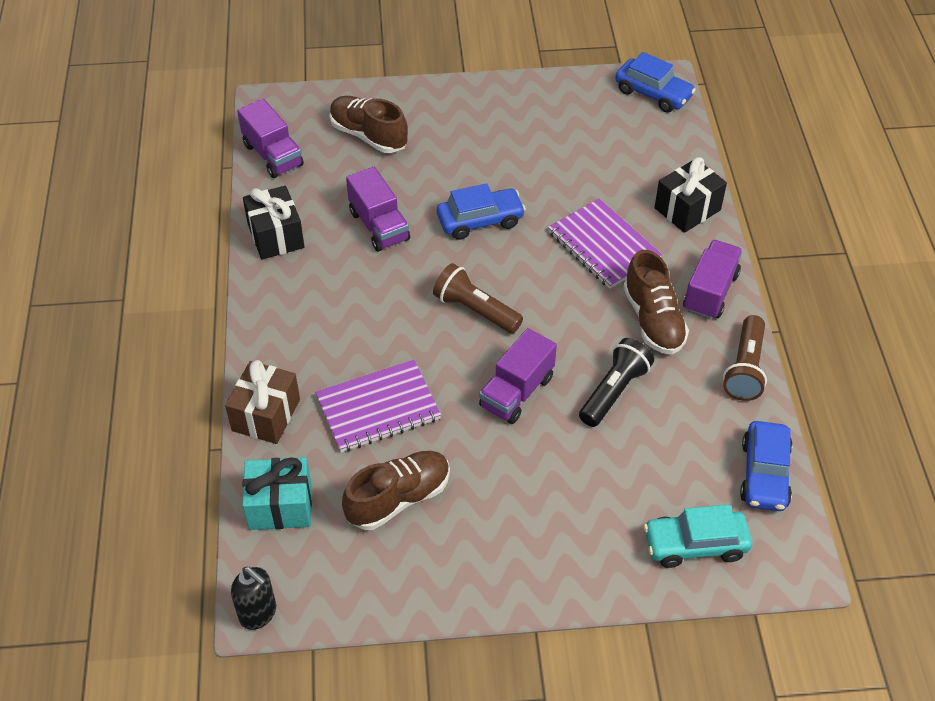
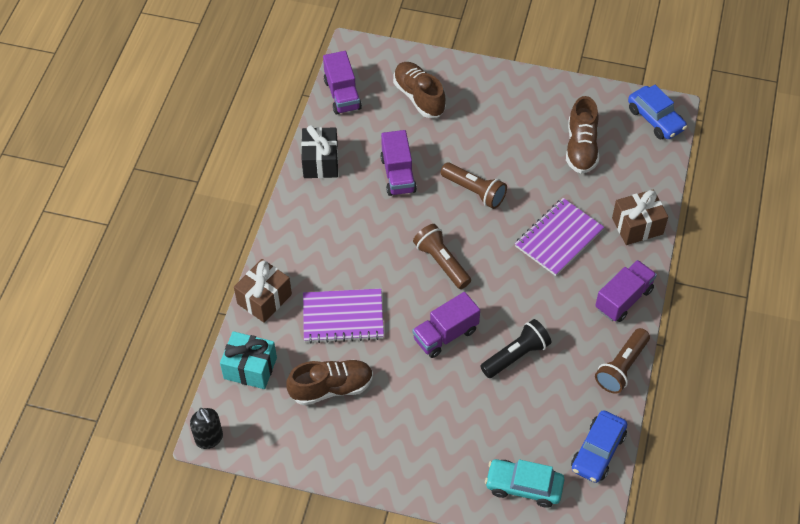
camera: 20 degrees right, 5 degrees up
blue car [437,183,526,240] -> brown flashlight [441,162,507,209]
purple notebook [548,199,662,289] -> purple notebook turned 60 degrees clockwise [515,198,604,276]
brown shoe [623,250,689,355] -> brown shoe moved to [566,96,599,174]
black gift [654,157,727,233] -> brown gift [612,189,668,245]

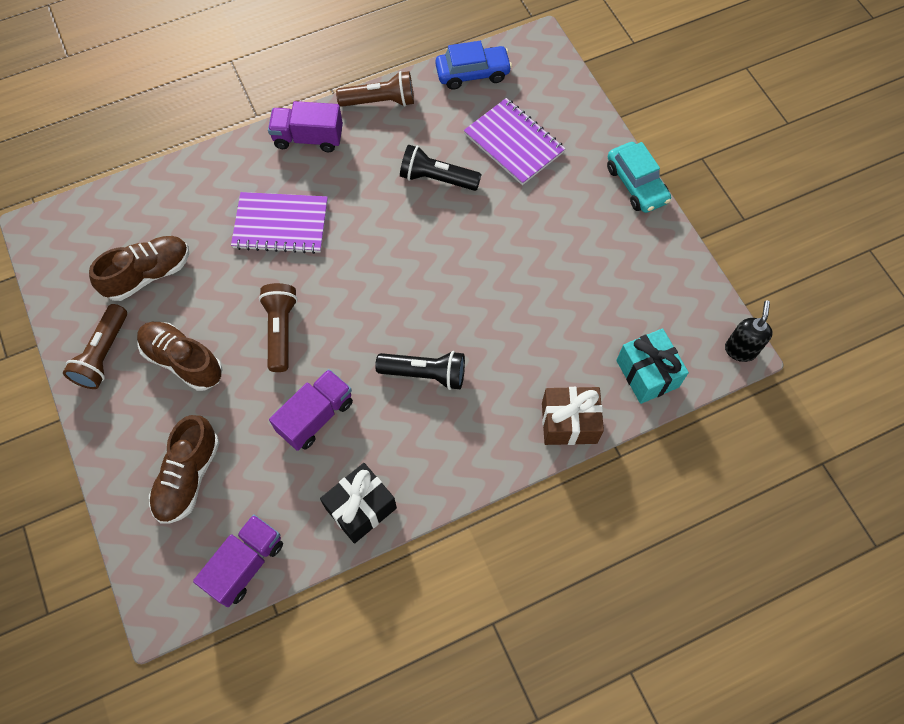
camera: 130 degrees left, 10 degrees up
brown shoe [286,359,373,405] -> brown shoe moved to [137,322,223,391]
purple notebook [303,289,384,343] -> purple notebook moved to [464,98,566,185]
purple truck [412,292,480,358] -> none
brown flashlight [413,224,471,289] -> brown flashlight moved to [63,304,127,389]
turquoise car [485,459,565,508] -> turquoise car moved to [607,142,671,213]
brown gift [612,189,668,245] -> none
blue car [628,85,687,140] -> none
none -> black flashlight [375,351,465,390]

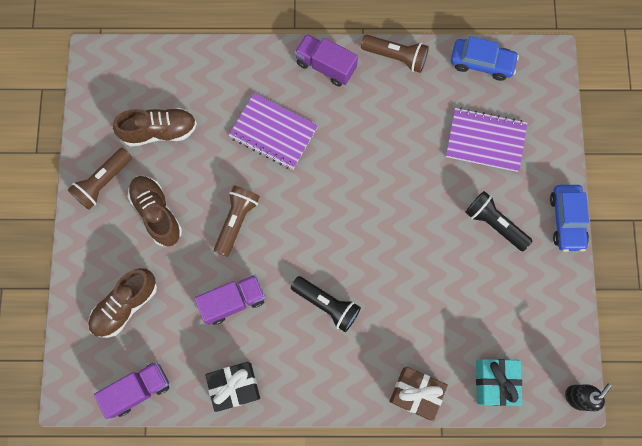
camera: 25 degrees right, 10 degrees up
black flashlight [400,144,482,191] -> black flashlight moved to [465,191,532,251]
purple notebook [464,98,566,185] -> purple notebook turned 60 degrees counterclockwise [446,108,527,172]
turquoise car [607,142,671,213] -> blue car [550,185,589,252]

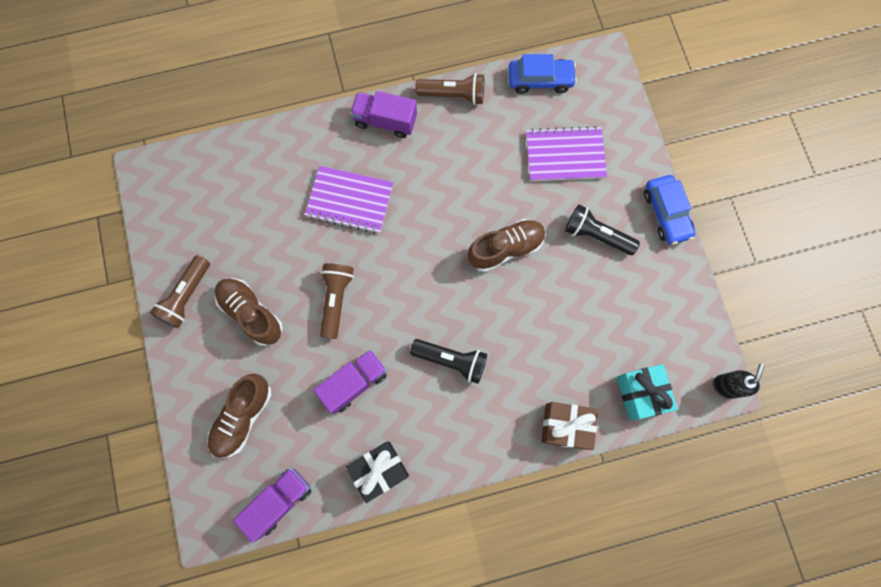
camera: 15 degrees left, 0 degrees up
brown shoe [113,108,197,147] -> brown shoe moved to [467,219,546,272]

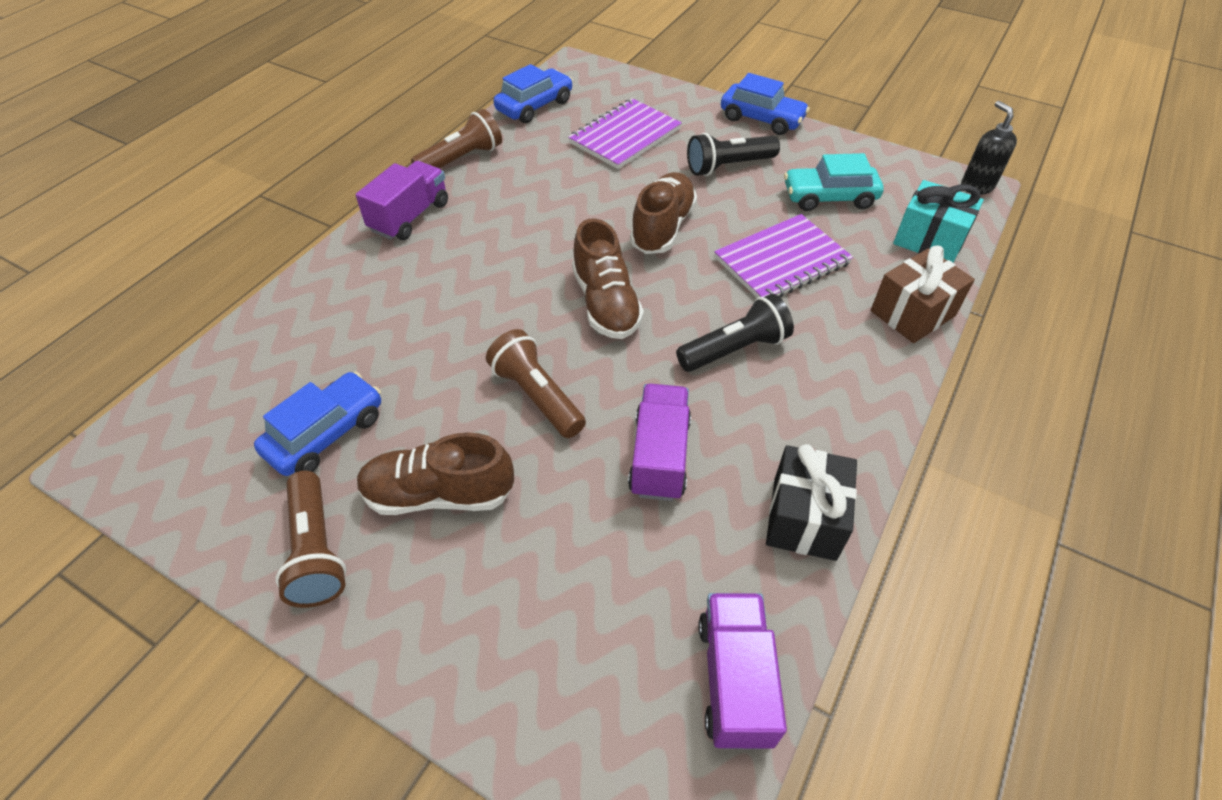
camera: 45 degrees left, 25 degrees down
brown shoe [207,374,271,458] -> brown shoe moved to [572,219,644,339]
purple notebook [305,166,394,234] -> purple notebook moved to [714,214,853,298]
purple truck [350,91,417,138] -> purple truck turned 150 degrees clockwise [356,161,448,240]
none -> blue car [254,372,381,476]
none -> turquoise car [784,153,884,211]

